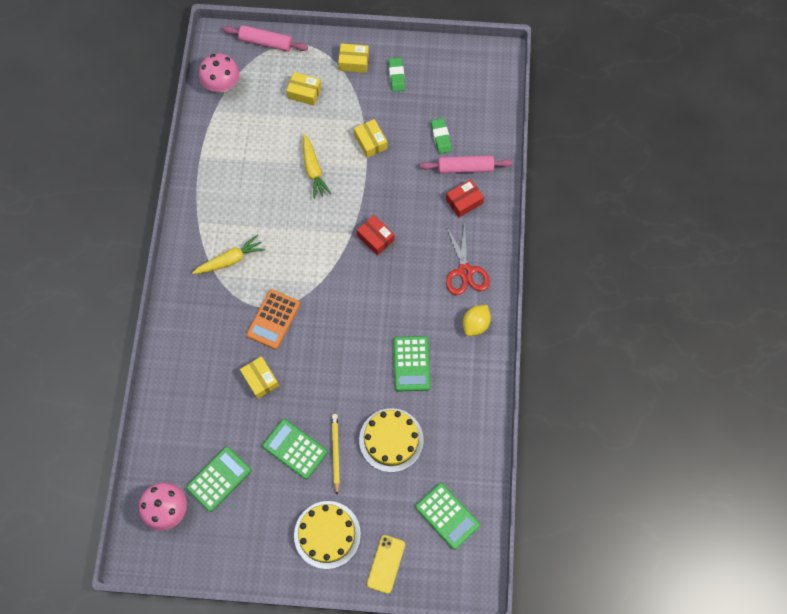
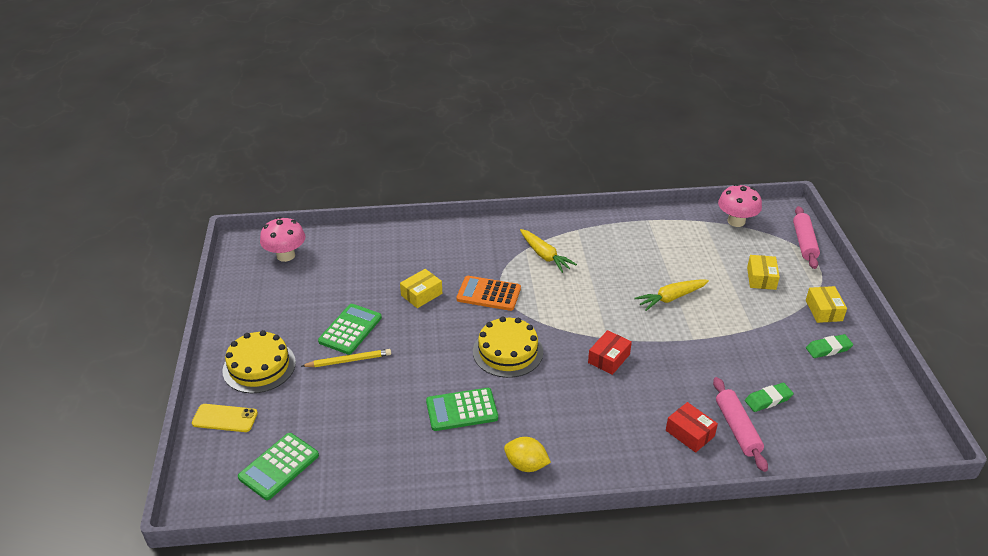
camera: 80 degrees right, 30 degrees down
green calculator [186,447,251,512] -> none
yellow box [354,119,387,158] -> none
yellow cake [359,408,424,472] -> yellow cake moved to [473,317,543,378]
red scissors [446,221,490,295] -> none

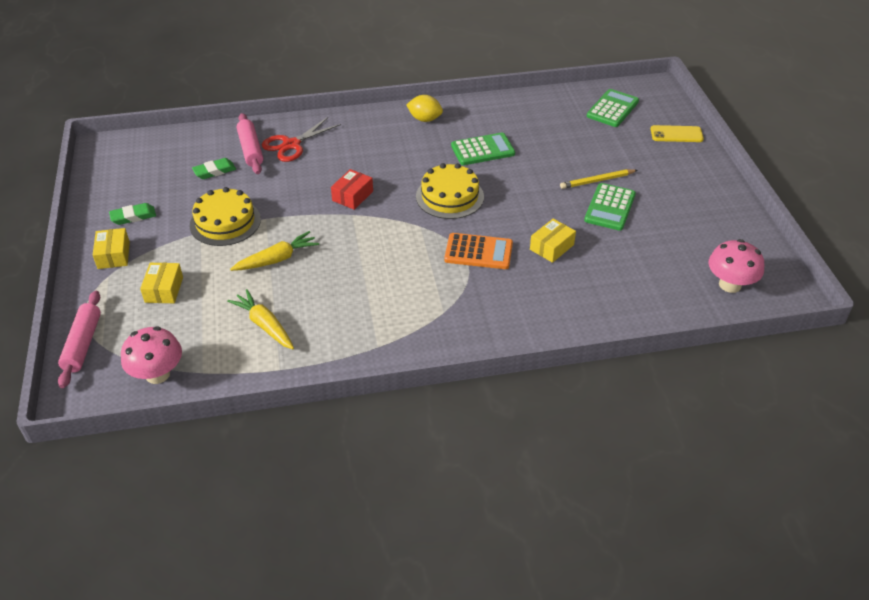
camera: 175 degrees right, 5 degrees up
yellow cake [222,330,296,393] -> yellow cake moved to [190,187,261,246]
yellow carrot [520,229,577,273] -> yellow carrot moved to [227,289,294,349]
red box [666,402,718,453] -> red scissors [262,117,341,162]

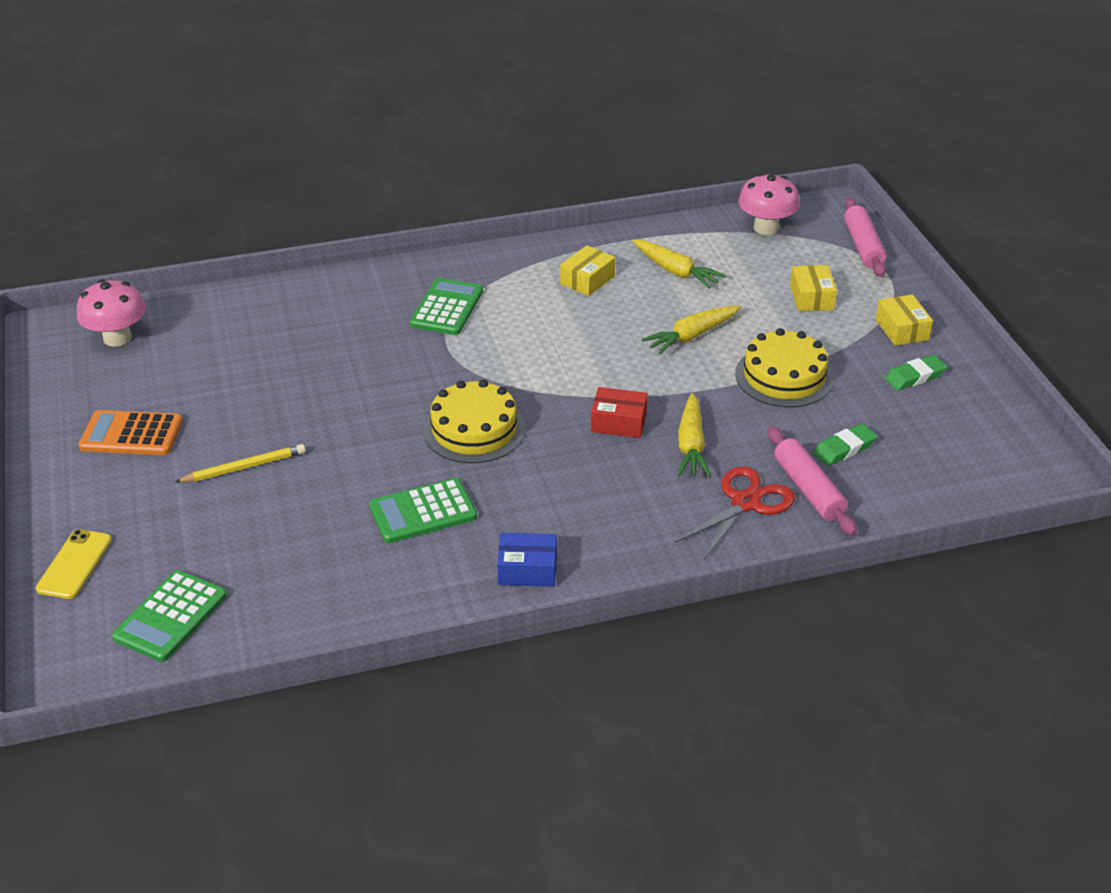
camera: 175 degrees right, 5 degrees down
red box [331,169,373,210] -> red box turned 75 degrees clockwise [591,387,648,438]
yellow lemon [406,95,443,122] -> blue box [497,533,557,587]
orange calculator [444,233,513,269] -> orange calculator moved to [79,410,183,455]
yellow box [530,219,576,263] -> yellow box moved to [560,245,615,296]
green calculator [584,183,636,231] -> green calculator moved to [410,278,483,335]
yellow phone [651,125,704,142] -> yellow phone turned 75 degrees counterclockwise [36,529,112,599]
none -> yellow carrot [677,393,711,478]

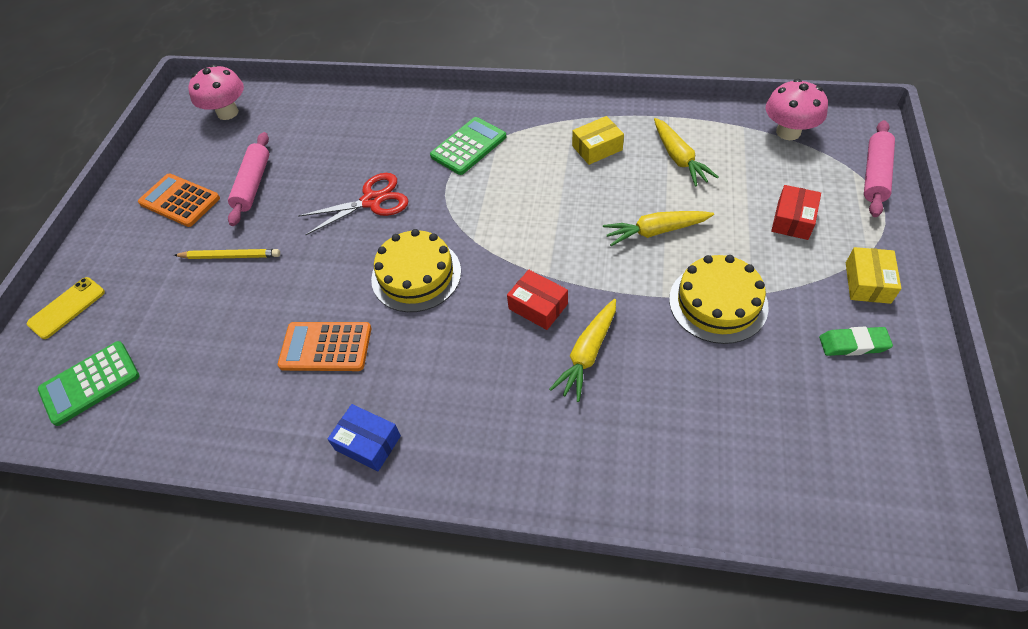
camera: 30 degrees right, 15 degrees up
green calculator [369,478,477,543] -> orange calculator [278,322,371,371]
red scissors [675,466,795,560] -> red scissors moved to [298,173,409,235]
pink rolling pin [767,426,857,536] -> pink rolling pin moved to [228,132,269,226]
yellow box [790,265,837,311] -> red box [771,185,821,240]
green eraser [813,424,877,466] -> none

